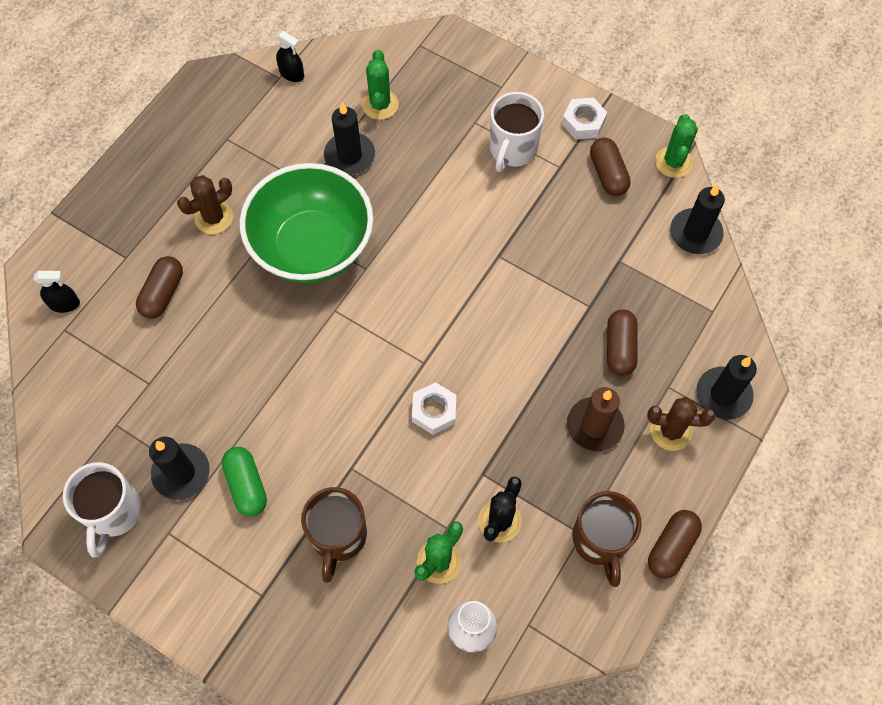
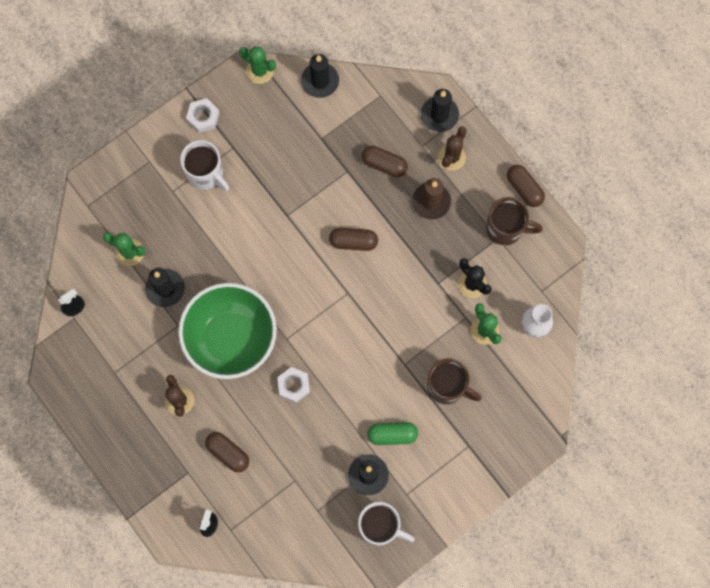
camera: 70 degrees left, 10 degrees up
white nut [412,382,456,435] -> white nut moved to [277,367,310,403]
brown capsule [590,138,631,196] -> brown capsule moved to [329,228,378,251]

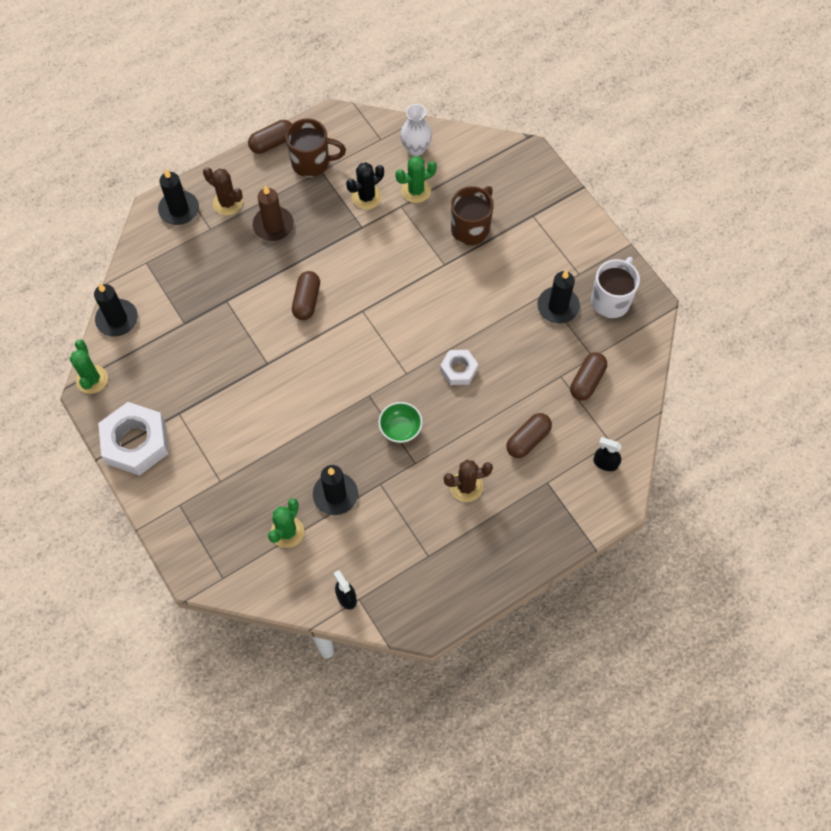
camera: 85 degrees left, 10 degrees down
green bowl [178,283,277,379] -> green bowl [378,402,423,443], size x0.41
white mug [180,140,229,191] -> none
white nut [186,98,220,133] -> white nut [98,402,169,476], size x1.83
green cactus [239,46,276,84] -> green cactus turned 45 degrees counterclockwise [70,340,108,394]
brown capsule [362,146,408,177] -> brown capsule moved to [570,352,607,401]
green capsule [367,422,418,445] -> none
brown mug [486,197,543,246] -> brown mug turned 75 degrees clockwise [286,119,346,177]

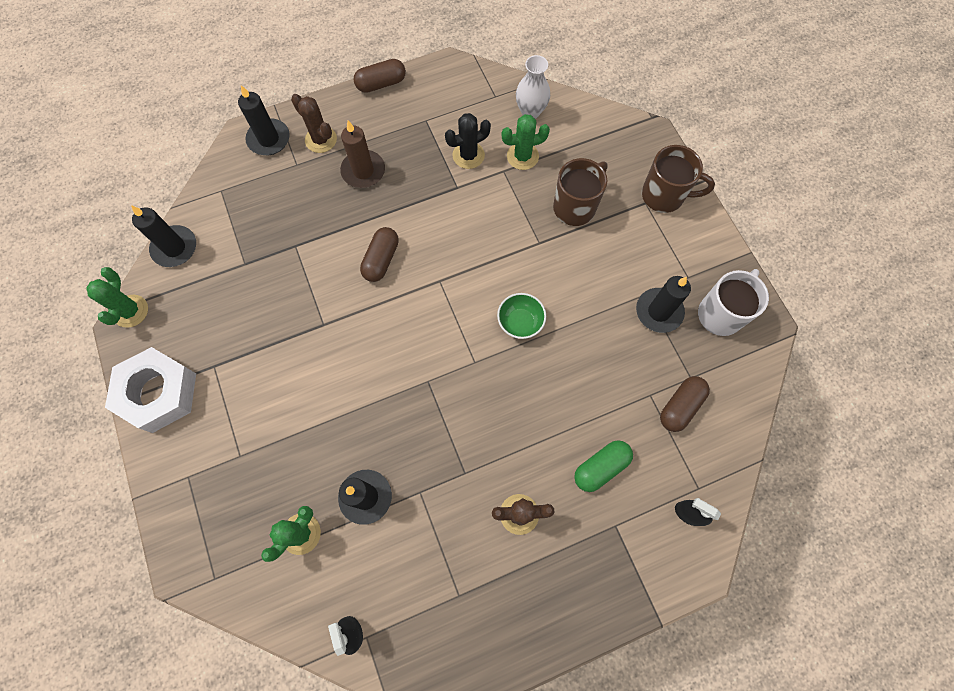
camera: 10 degrees right, 5 degrees up
brown mug [286,119,346,177] -> brown mug moved to [642,145,715,213]
green bowl [378,402,423,443] -> green bowl moved to [497,293,546,339]
white nut [440,350,478,385] -> none
brown capsule [506,413,552,458] -> green capsule [574,440,633,492]

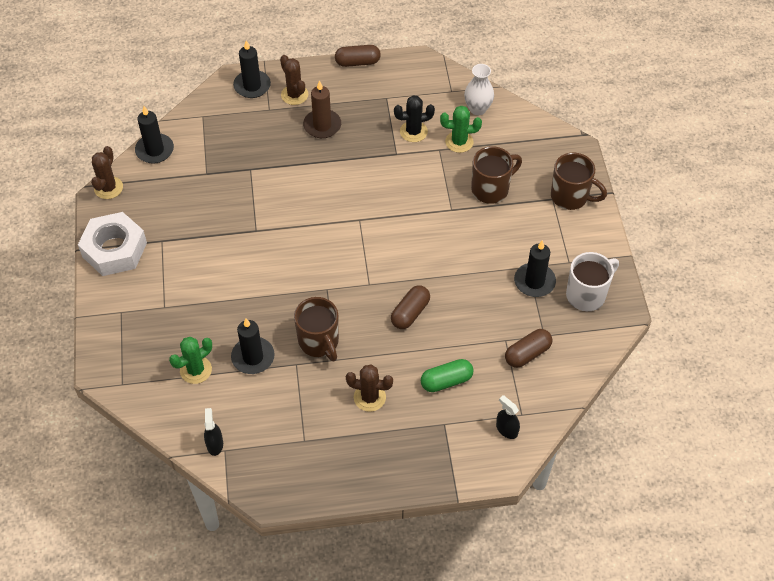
camera: 15 degrees right, 15 degrees down
green cactus [86,267,148,328] -> brown cactus [91,146,123,199]
brown capsule [360,227,399,282] -> brown capsule moved to [391,285,430,329]
green bowl [497,293,546,339] -> none
none -> brown mug [294,297,339,361]

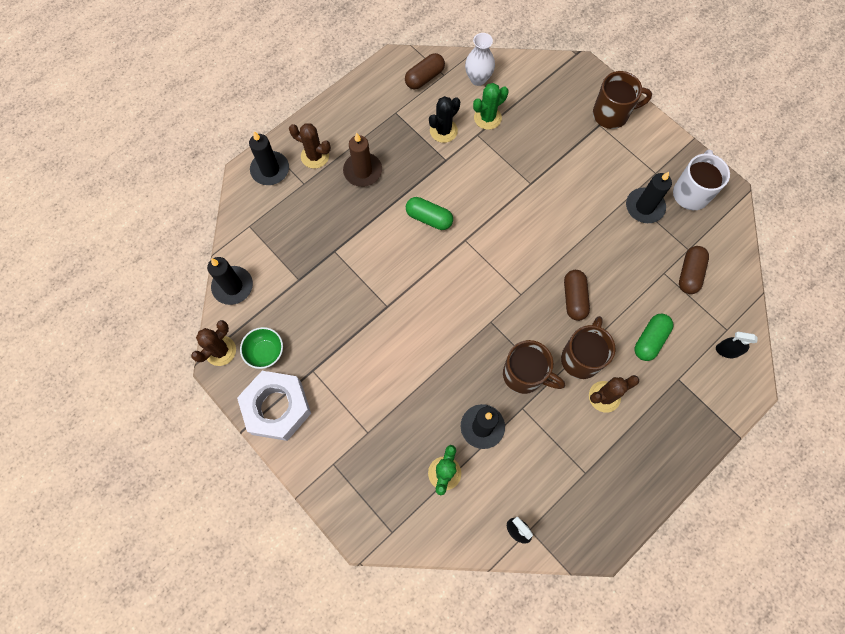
camera: 35 degrees left, 15 degrees up
brown cactus [91,146,123,199] -> brown cactus turned 60 degrees clockwise [191,320,236,366]
brown capsule [335,45,381,67] -> brown capsule moved to [405,53,445,89]
brown mug [471,146,522,204] -> brown mug moved to [561,316,615,379]
none -> green bowl [240,327,283,369]
none -> green capsule [406,197,453,230]

